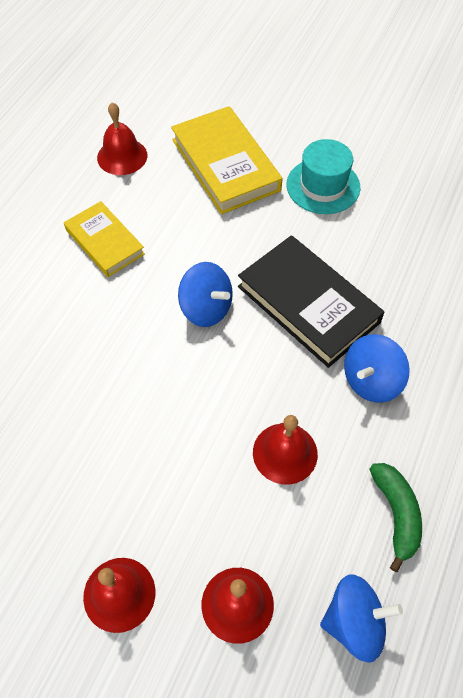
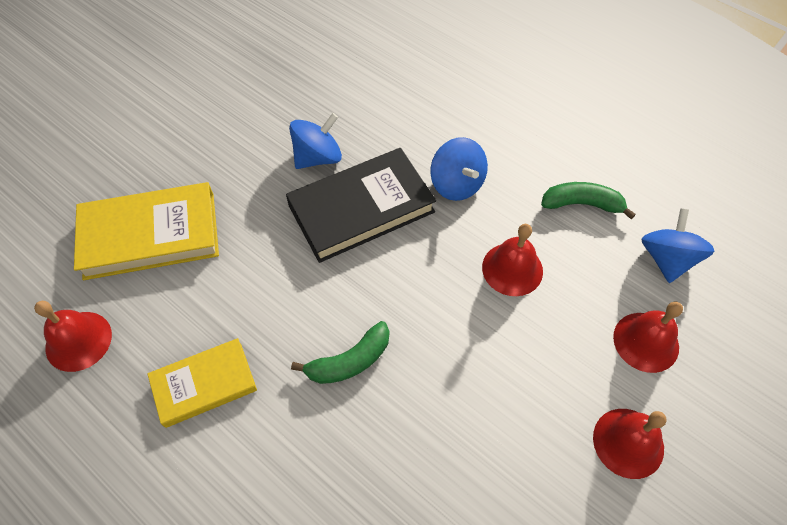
camera: 75 degrees left, 0 degrees up
blue spinning top [178,262,233,327] -> blue spinning top moved to [289,113,342,169]
turquoise hat [286,139,360,214] -> none
none -> green banana [291,321,389,384]

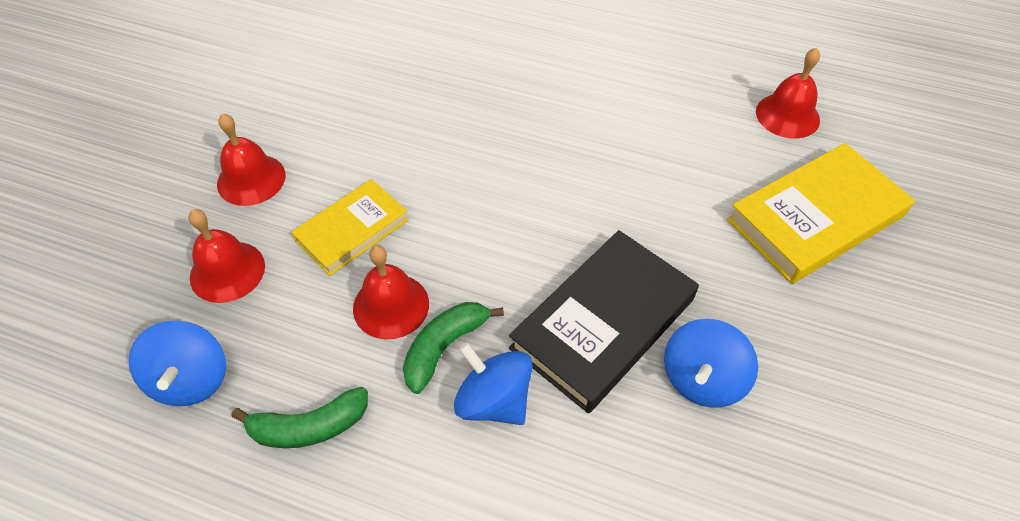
camera: 160 degrees right, 5 degrees down
yellow book [147,338,257,428] -> yellow book moved to [292,179,409,276]
green banana [291,321,389,384] -> green banana moved to [403,302,504,394]

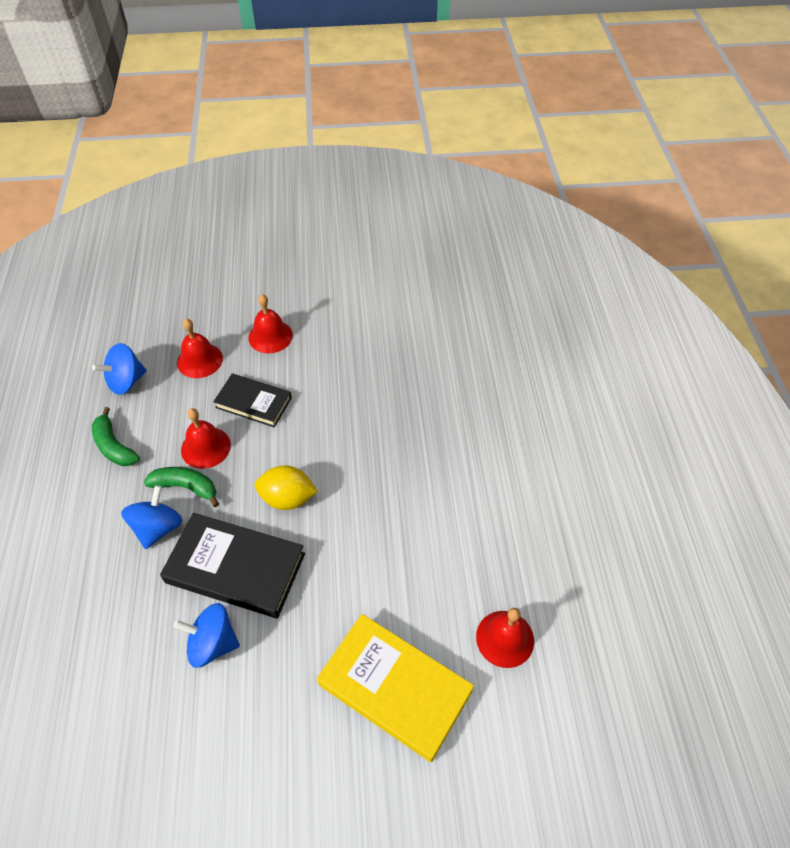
camera: 65 degrees right, 0 degrees up
yellow book [292,179,409,276] -> black book [213,373,292,427]
none -> yellow lemon [255,465,318,510]

